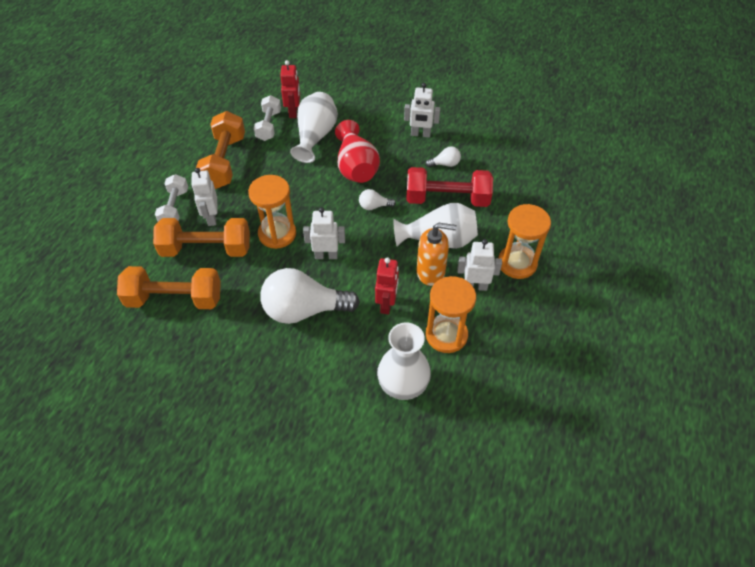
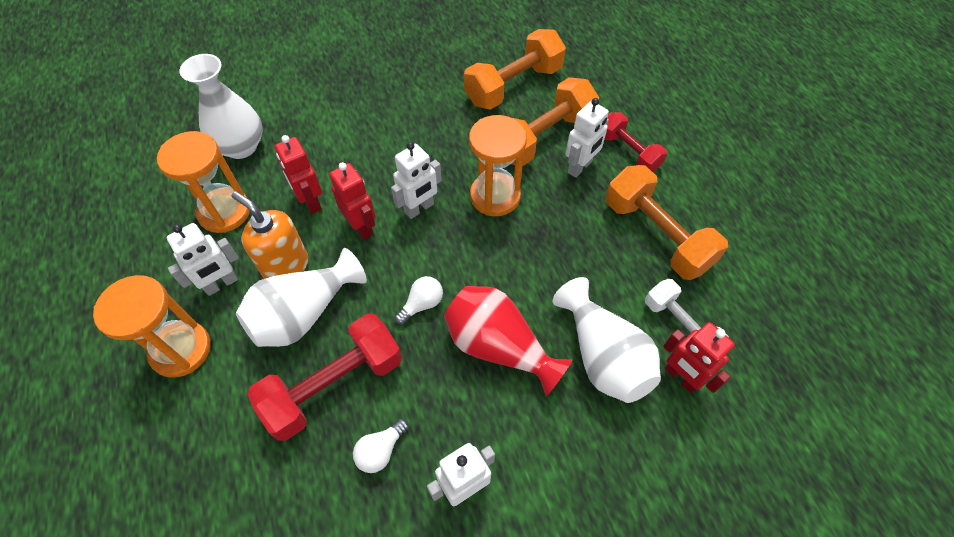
camera: 140 degrees right, 5 degrees up
white dumbbell [155,174,188,221] -> red dumbbell [605,112,667,172]
white robot [191,168,218,226] -> white robot turned 90 degrees clockwise [565,98,609,178]
white light bulb [260,268,360,324] -> none
orange soap dispenser [417,223,457,286] -> orange soap dispenser turned 75 degrees clockwise [232,191,308,279]
none -> red robot [329,162,376,240]

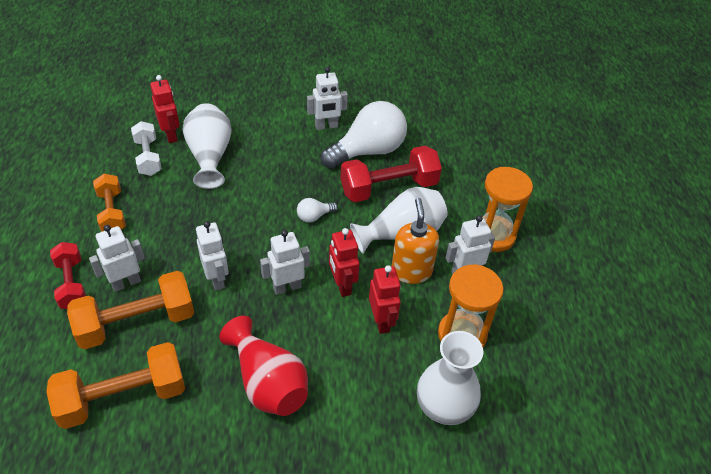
camera: 165 degrees left, 10 degrees down
orange soap dispenser [232,191,308,279] -> orange soap dispenser turned 150 degrees counterclockwise [392,198,439,284]
white light bulb [353,418,409,473] -> white light bulb [321,101,407,169], size x2.32
red vase [444,286,572,397] -> red vase moved to [220,316,308,416]
orange hourglass [469,115,527,216] -> white robot [196,221,229,291]
orange dumbbell [605,165,728,280] -> orange dumbbell [93,174,126,232], size x0.63

